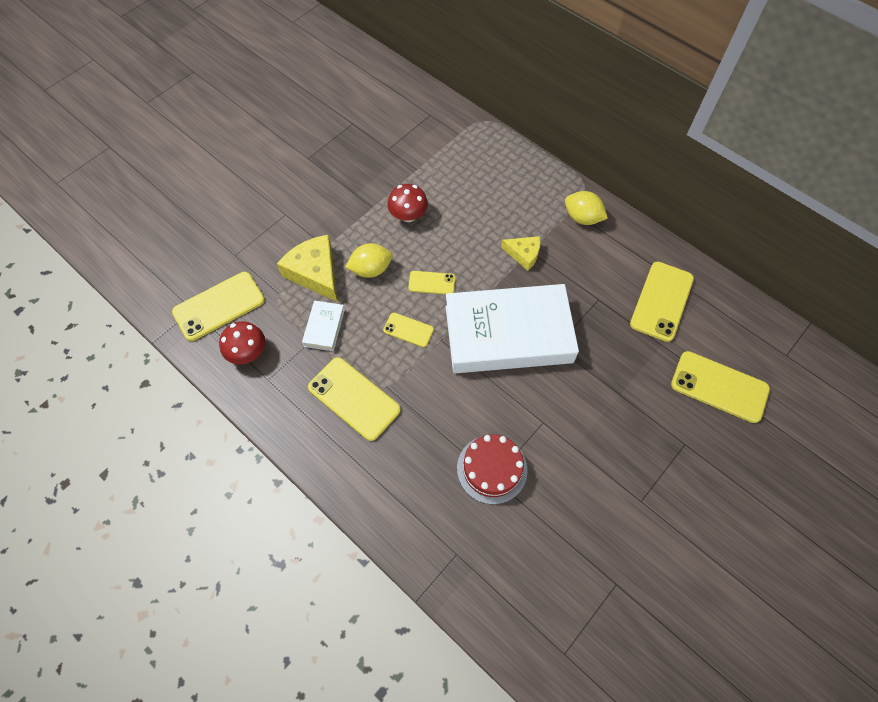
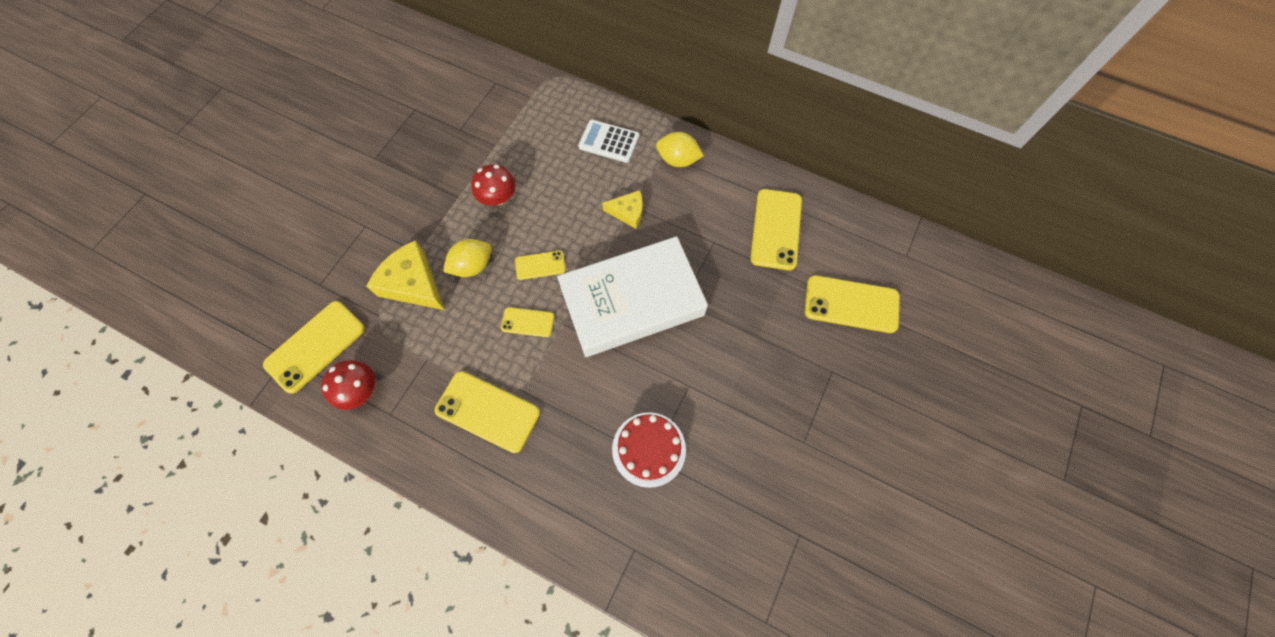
camera: 15 degrees left, 5 degrees up
white book [302,300,345,351] -> none
none -> white calculator [578,120,639,163]

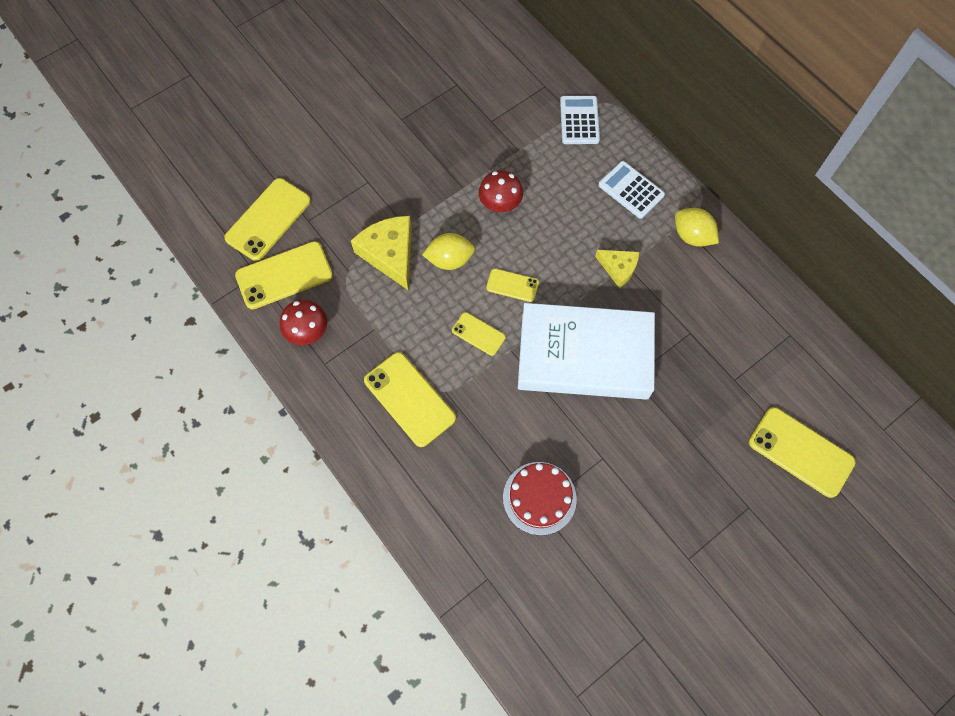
camera: 25 degrees right, 0 degrees up
yellow phone [750,189,802,270] -> yellow phone moved to [224,178,311,261]
none -> white calculator [560,96,600,144]

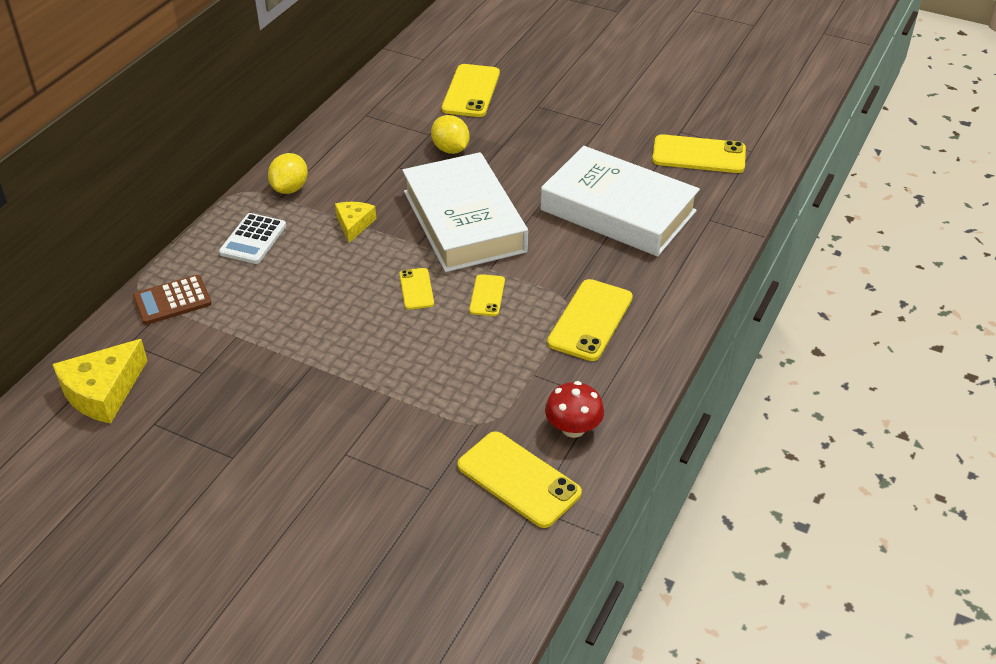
camera: 115 degrees left, 25 degrees down
yellow phone [224,178,311,261] -> yellow phone moved to [652,134,746,173]
yellow cheese [351,216,412,290] -> yellow cheese moved to [52,339,148,424]
yellow lemon [422,233,475,270] -> yellow lemon moved to [431,115,470,154]
red mushroom [479,170,523,212] -> none
red cake [503,462,577,536] -> white book [541,146,700,257]
white calculator [560,96,600,144] -> brown calculator [133,275,212,325]

